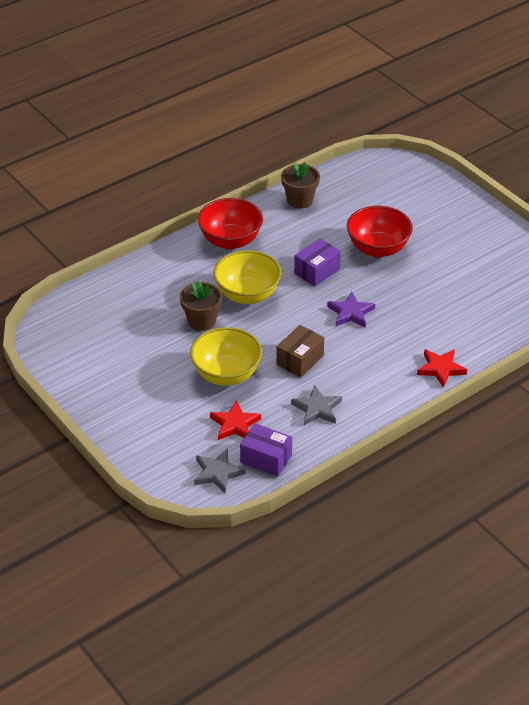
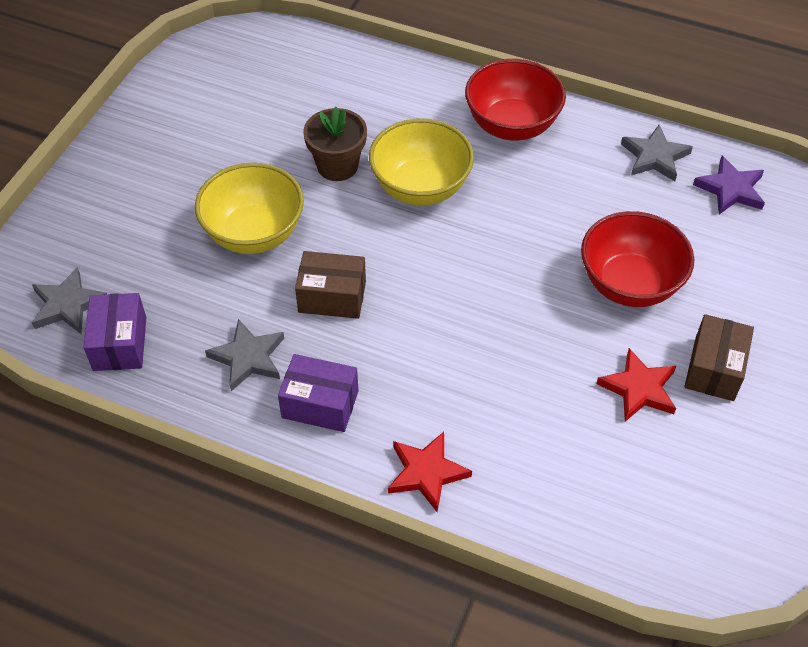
camera: 60 degrees right, 10 degrees up
red star [210,400,261,440] -> red star moved to [597,348,676,422]
brown flower pot [281,162,320,209] -> grey star [621,125,693,181]
purple box [294,238,341,286] -> purple box moved to [278,354,359,432]
purple star [327,292,375,328] -> purple star moved to [693,156,765,214]
none -> brown box [684,314,754,401]

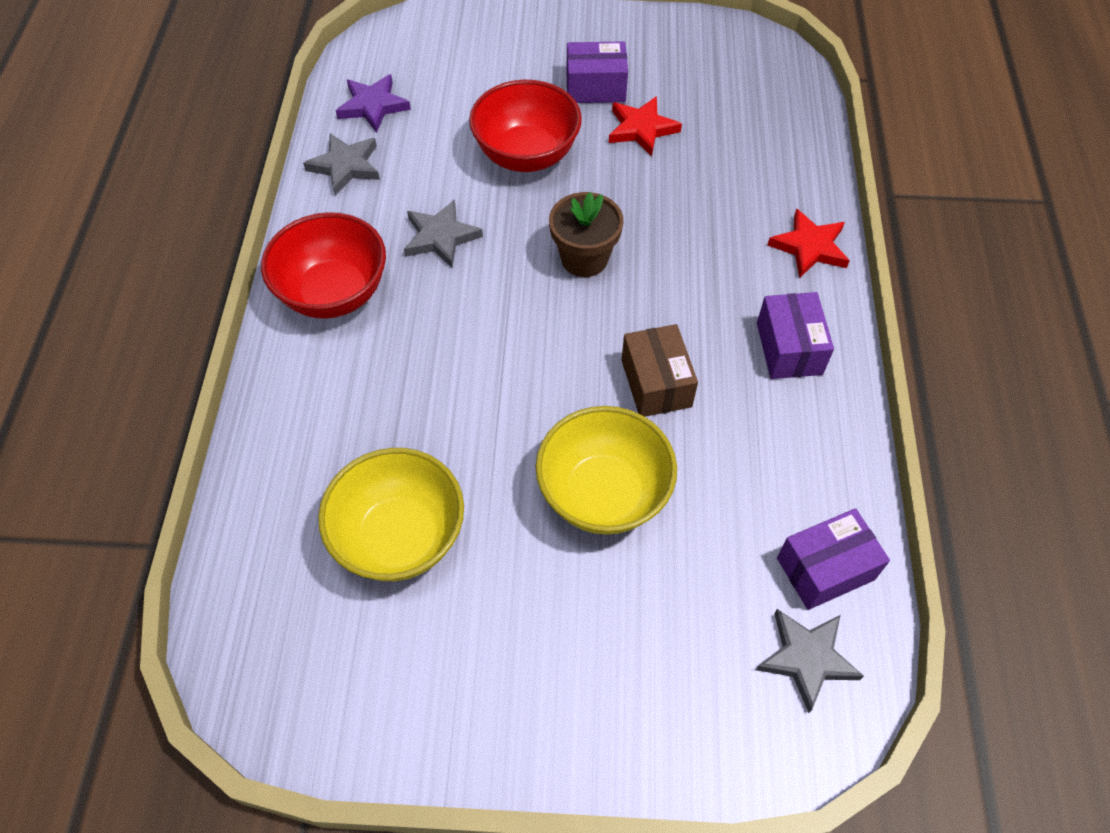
camera: 110 degrees left, 5 degrees up
grey star [205,319,284,391] -> grey star moved to [404,199,483,268]
brown flower pot [303,106,367,181] -> brown flower pot moved to [549,192,623,277]
yellow bowl [369,118,474,206] -> yellow bowl moved to [318,448,464,581]
brown box [684,314,754,401] -> purple box [567,41,628,103]

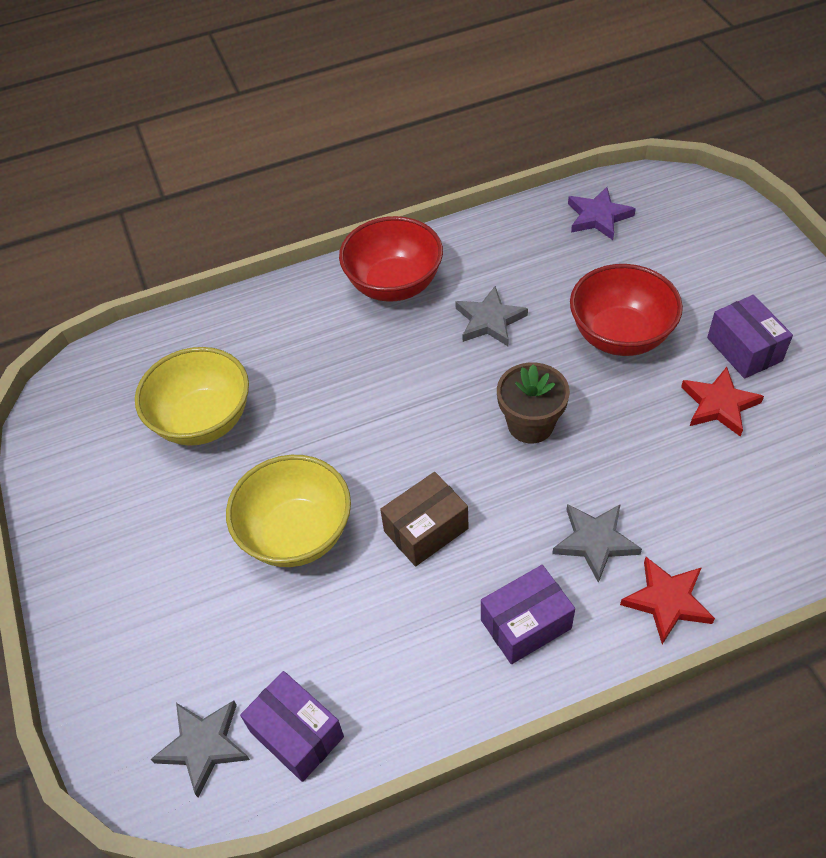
camera: 70 degrees right, 5 degrees down
grey star [303,133,380,196] -> grey star moved to [552,504,642,583]

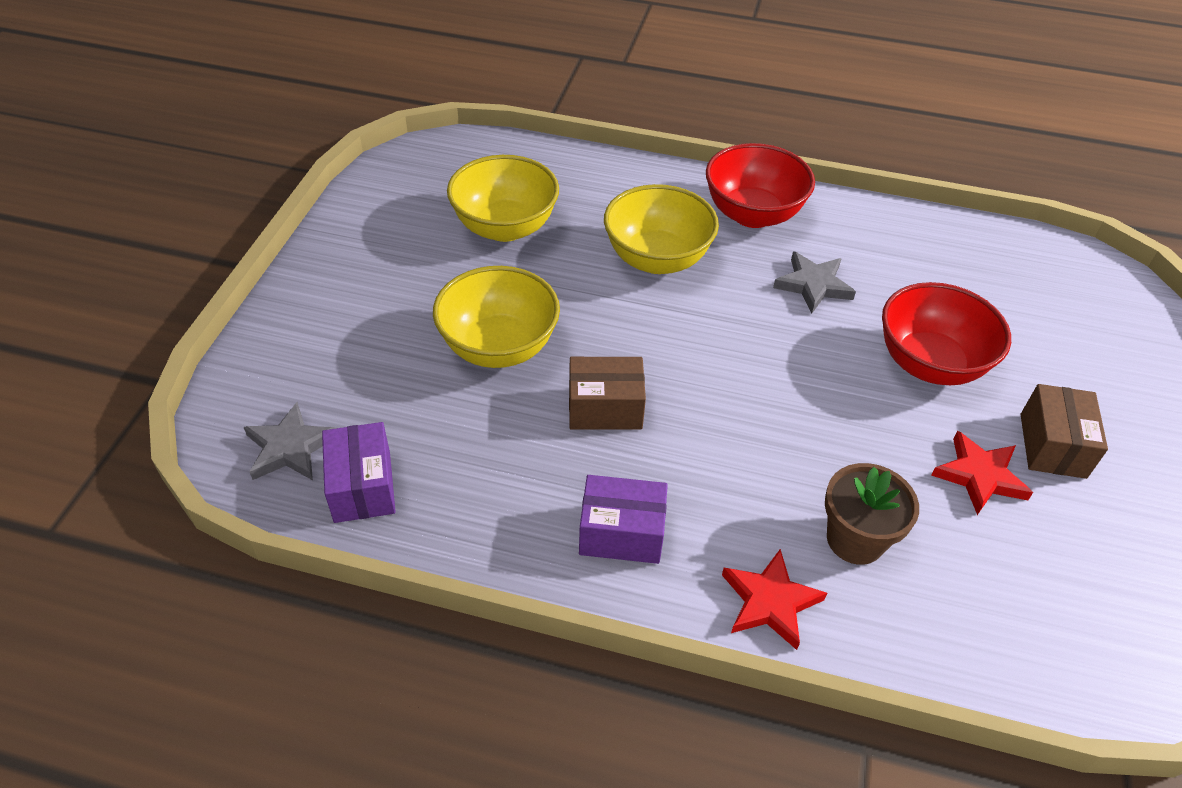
camera: 30 degrees right, 5 degrees down
brown flower pot [497,362,570,443] -> brown flower pot moved to [825,463,919,565]
grey star [552,504,642,583] -> none
purple star [568,187,636,240] -> none
purple box [707,295,793,379] -> brown box [1021,384,1108,479]
none -> yellow bowl [604,184,719,274]

